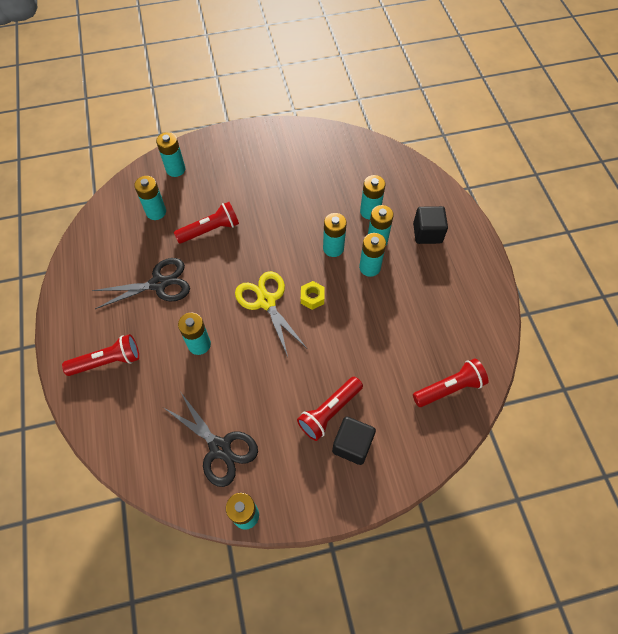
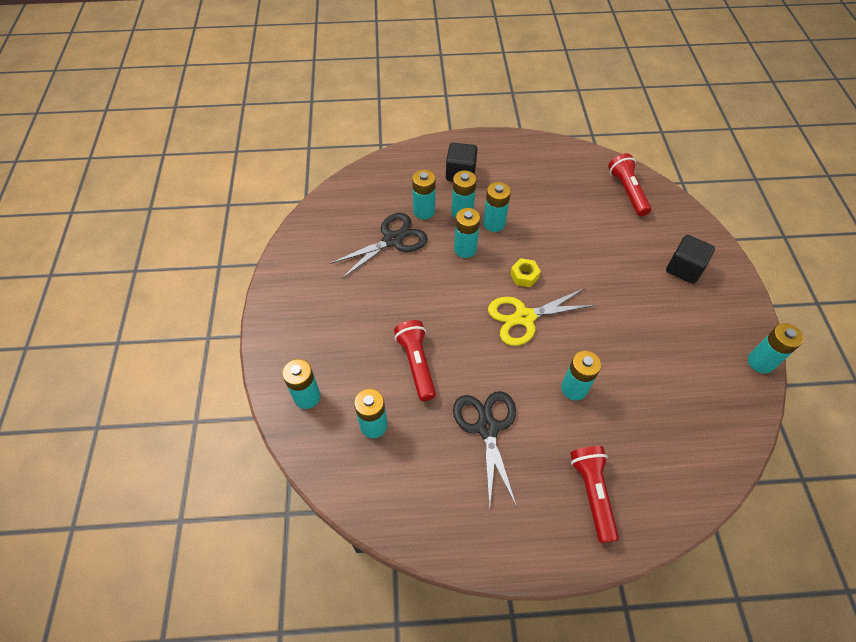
camera: 80 degrees left, 5 degrees down
black scissors [163,393,258,487] -> black scissors moved to [330,213,428,279]
red flashlight [297,377,363,441] -> none

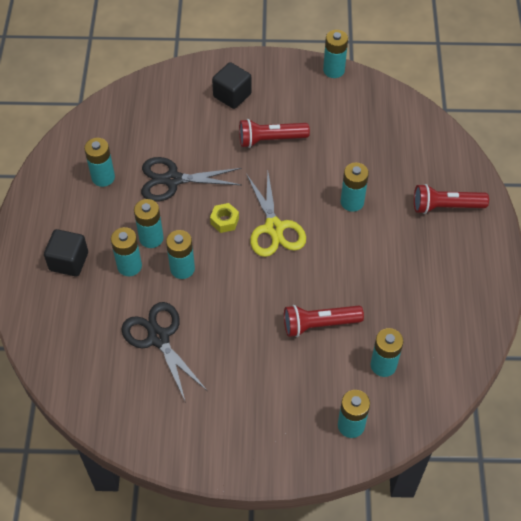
camera: 85 degrees left, 0 degrees up
turquoise battery [412,170,436,219] -> turquoise battery moved to [84,138,115,187]
black scissors [453,391,517,511] -> black scissors moved to [141,157,242,202]
red flashlight [608,153,651,216] -> red flashlight moved to [239,119,310,148]

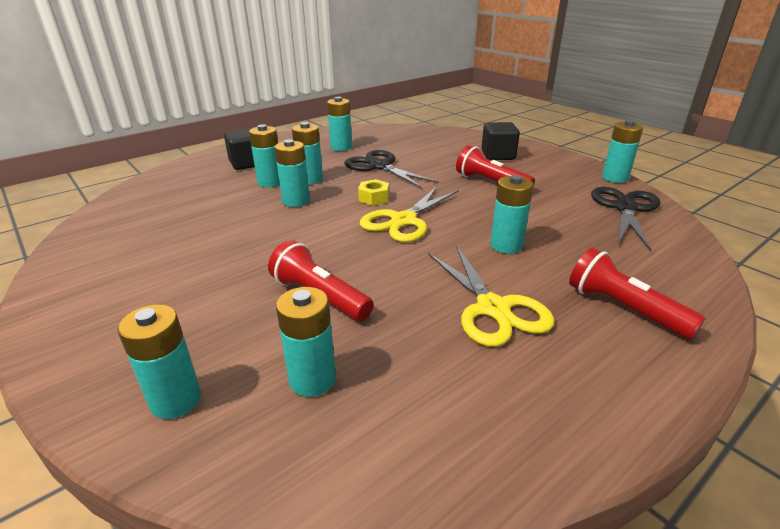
camera: 50 degrees right, 25 degrees down
black scissors [121,302,207,403] -> black scissors moved to [591,187,660,251]
none -> yellow scissors [428,245,555,347]

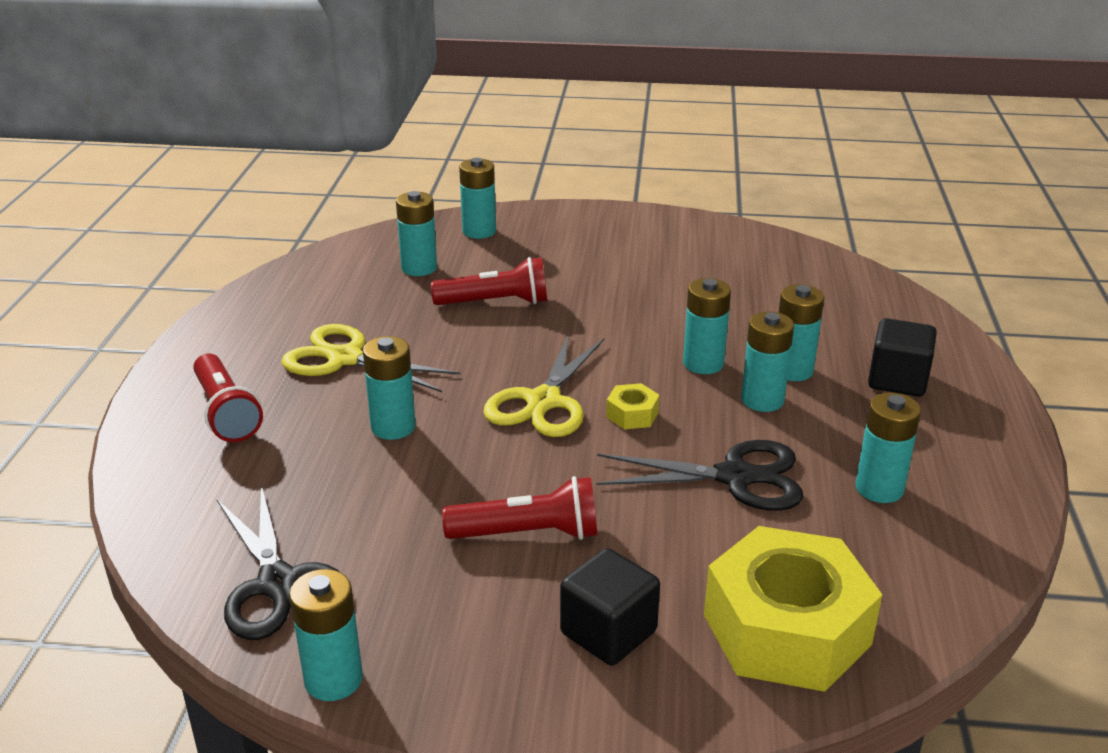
camera: 135 degrees right, 0 degrees up
yellow scissors [360,186,459,242] -> yellow scissors turned 150 degrees counterclockwise [483,334,604,437]
red flashlight [569,248,706,339] -> red flashlight turned 60 degrees clockwise [193,353,263,442]
none -> yellow nut [704,526,882,692]

